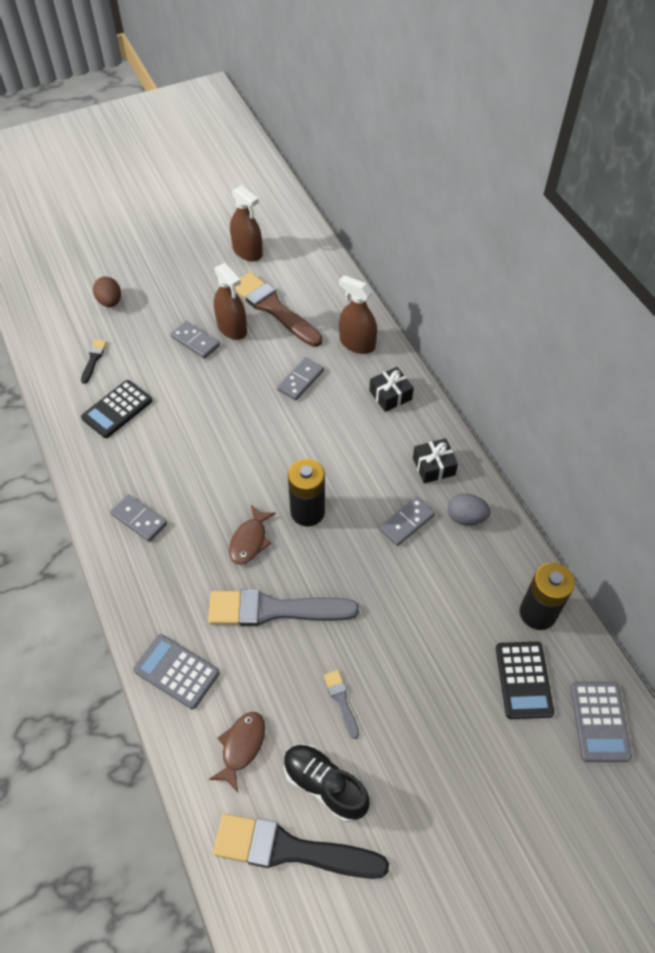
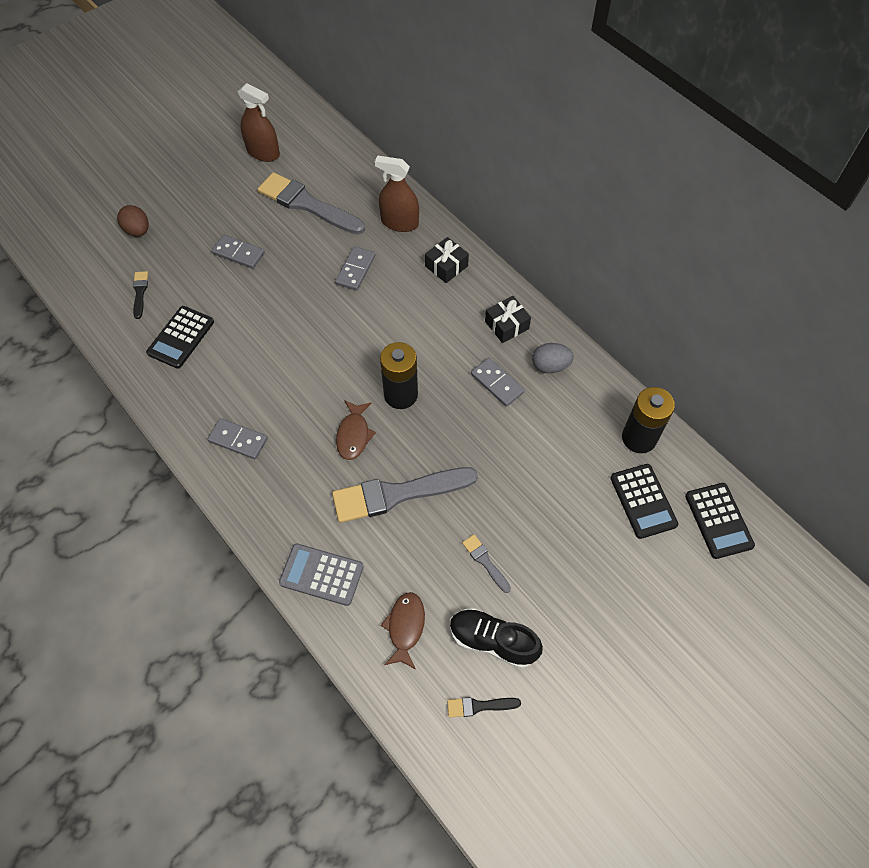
camera: 15 degrees left, 5 degrees up
black brush [213,814,389,879] -> black brush [447,697,521,717], size x0.45
brown spray bottle [214,263,247,340] -> none
brown brush [235,272,322,347] -> grey brush [258,172,365,235]
grey domino [379,496,435,546] -> grey domino turned 75 degrees counterclockwise [471,358,525,407]
grey calculator [570,682,632,762] -> black calculator [685,483,755,559]

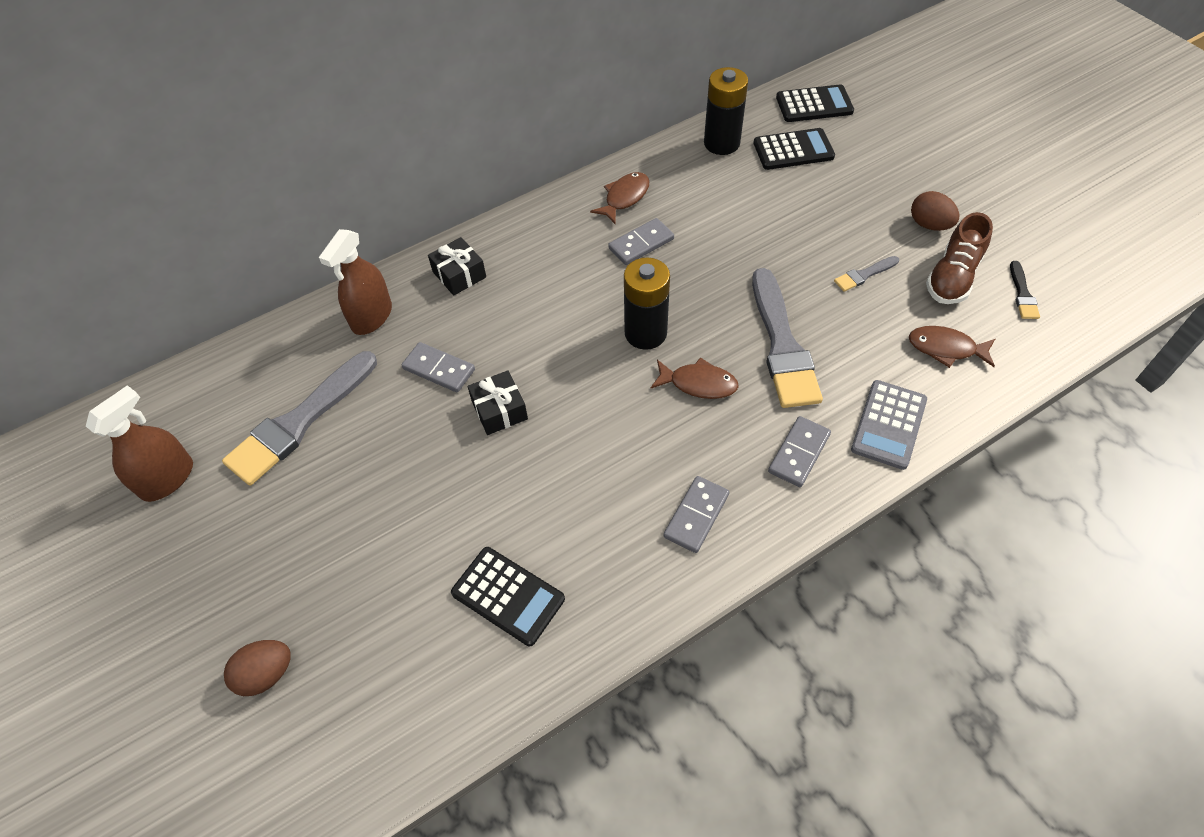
camera: 80 degrees left, 5 degrees down
black brush [133,271,148,319] -> none
grey domino [212,235,265,269] -> grey domino moved to [768,416,831,487]
black shoe [450,608,543,669] -> brown shoe [926,212,993,304]
black gift [485,296,531,343] -> black gift moved to [468,370,528,435]
grey egg [532,343,574,373] -> brown fish [590,172,649,224]
none -> brown egg [911,191,959,231]

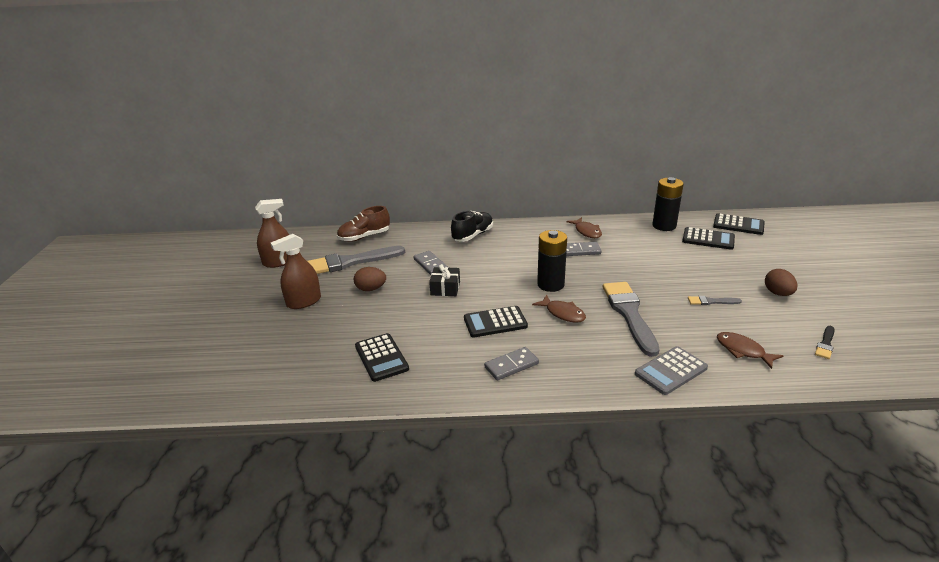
camera: 30 degrees right, 25 degrees down
brown egg [224,640,291,696] -> brown egg moved to [354,267,386,291]
brown spray bottle [319,229,392,335] -> brown spray bottle moved to [271,234,321,309]
black gift [428,237,486,296] -> black shoe [451,211,493,242]
brown fish [590,172,649,224] -> brown fish turned 90 degrees clockwise [566,217,602,238]
grey brush [752,268,823,408] -> grey brush turned 150 degrees clockwise [603,282,660,357]
grey domino [768,416,831,487] -> none
brown shoe [926,212,993,304] -> brown shoe moved to [337,206,390,242]
none -> black calculator [464,306,528,338]

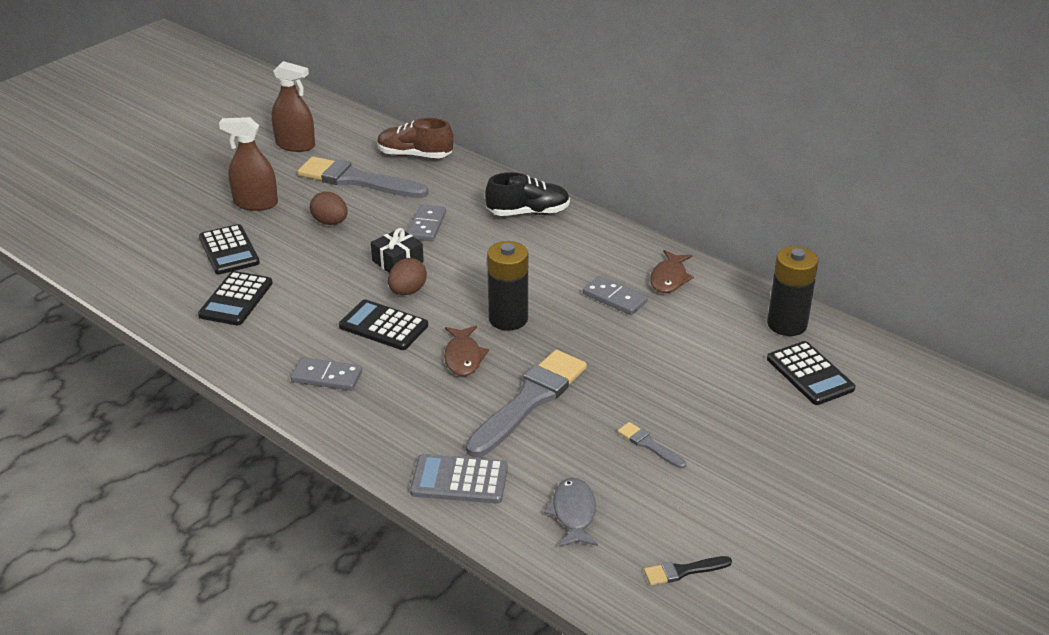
camera: 40 degrees right, 5 degrees up
black calculator [713,213,765,235] -> black calculator moved to [199,224,260,275]
brown fish [717,332,783,369] -> grey fish [544,477,598,547]
brown egg [765,269,798,296] -> brown egg moved to [388,258,427,295]

